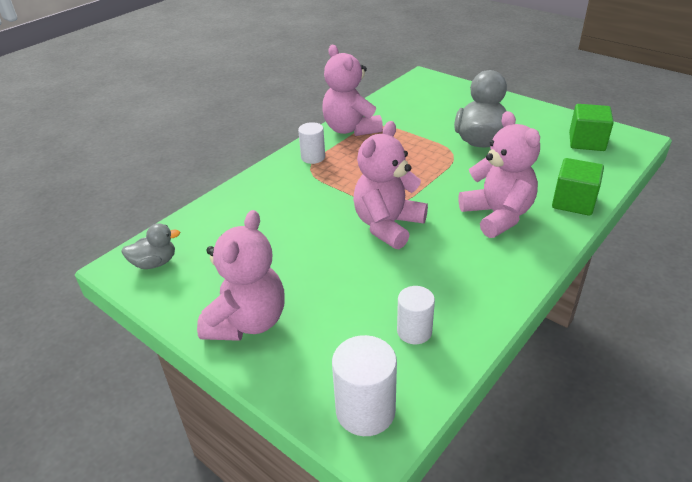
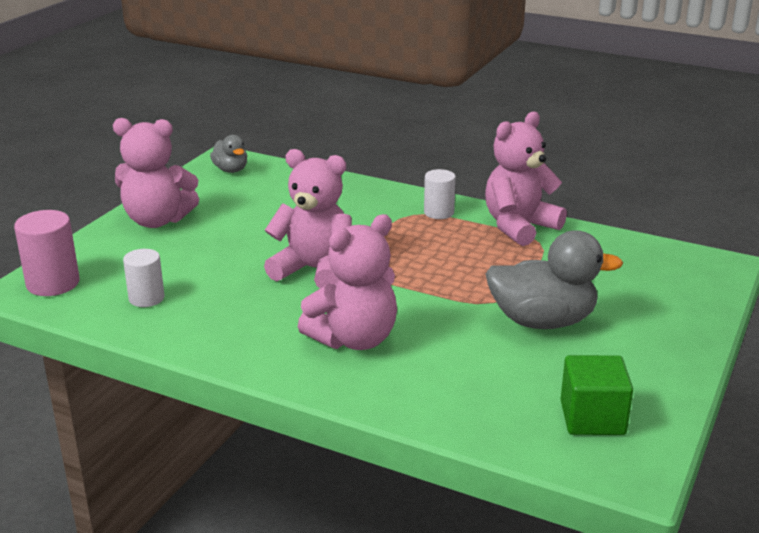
camera: 75 degrees right, 10 degrees down
white cylinder [332,335,397,436] -> pink cylinder [14,210,80,296]
green cube [552,158,604,216] -> none

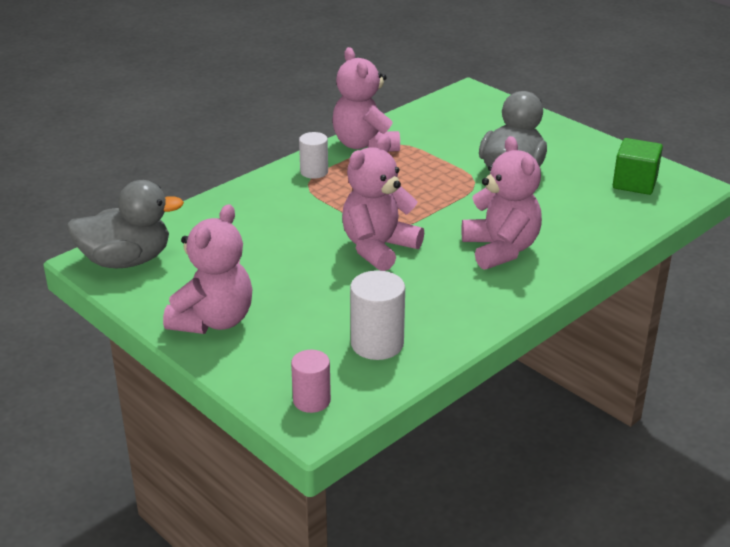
camera: 70 degrees left, 5 degrees up
pink cylinder [14,210,80,296] -> pink cylinder [291,350,331,413], size x0.66
white cylinder [123,249,165,307] -> white cylinder [350,270,405,360], size x1.51
grey duck [210,135,247,173] -> grey duck [67,180,184,268], size x1.87

